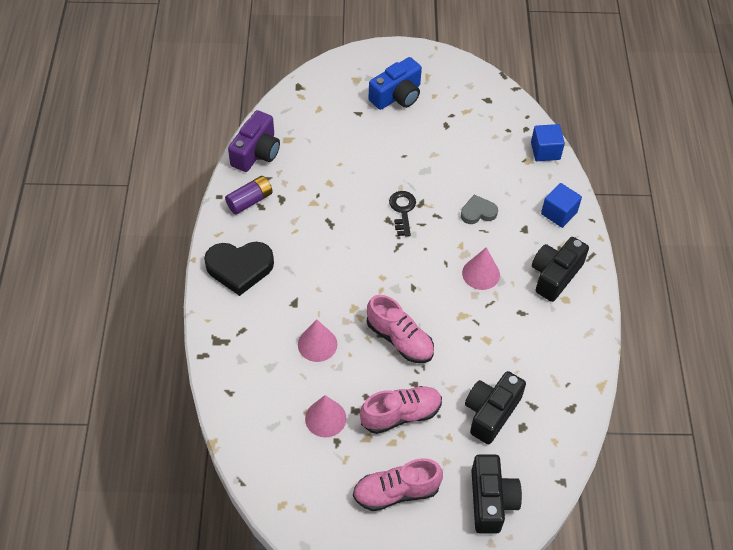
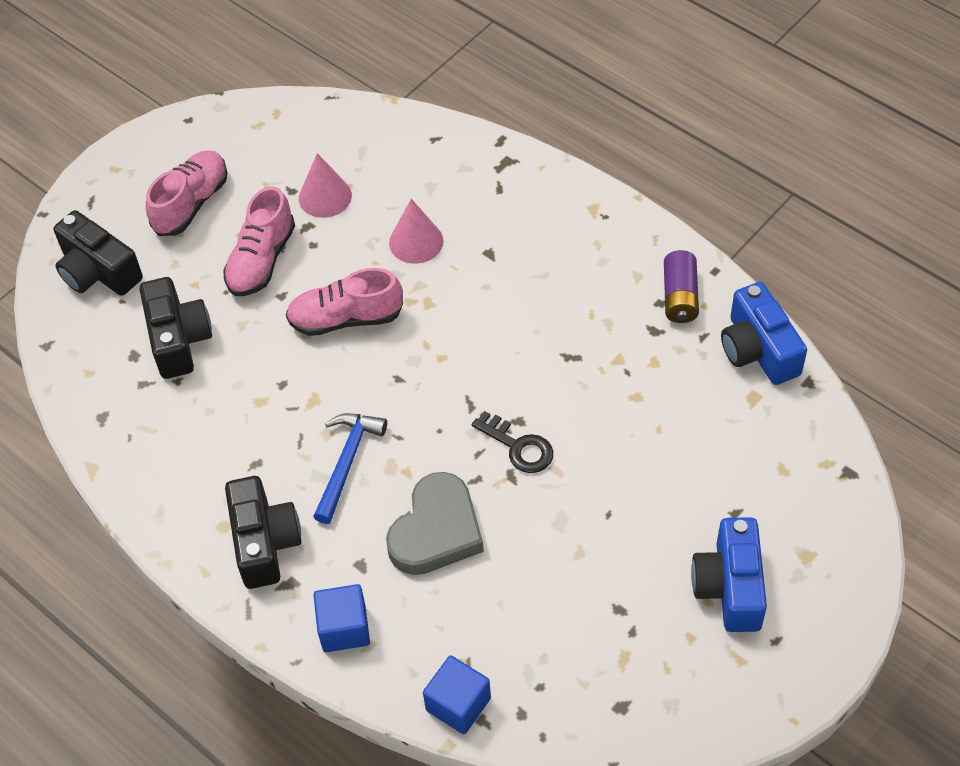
camera: 135 degrees right, 0 degrees up
black heart [204,242,274,296] -> none
purple camera [228,110,280,172] -> blue camera [721,282,807,385]
grey heart [461,195,498,224] -> grey heart [386,472,484,575], size x1.75
pink cone [462,247,500,290] -> blue hammer [313,413,387,524]

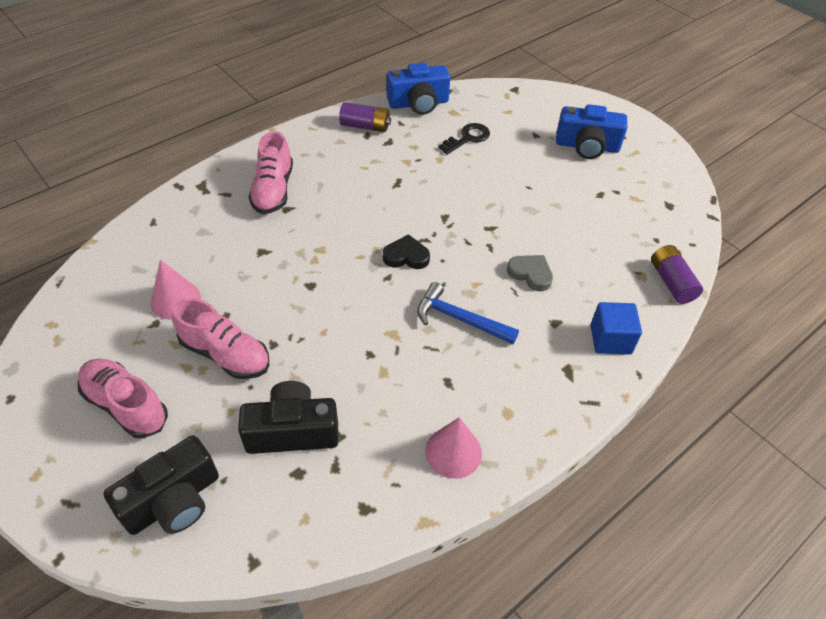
camera: 85 degrees left, 5 degrees down
black camera [225,476,301,589] -> none
pink shoe [286,268,403,336] -> pink shoe moved to [249,131,293,214]
grey heart [386,472,484,575] -> grey heart [507,255,553,291], size x0.57
pink cone [389,199,443,264] -> pink cone moved to [426,417,482,479]
blue cube [423,655,491,734] -> purple battery [651,245,703,304]
black key [472,411,553,473] -> black key moved to [438,123,490,155]
none -> black heart [383,234,430,269]

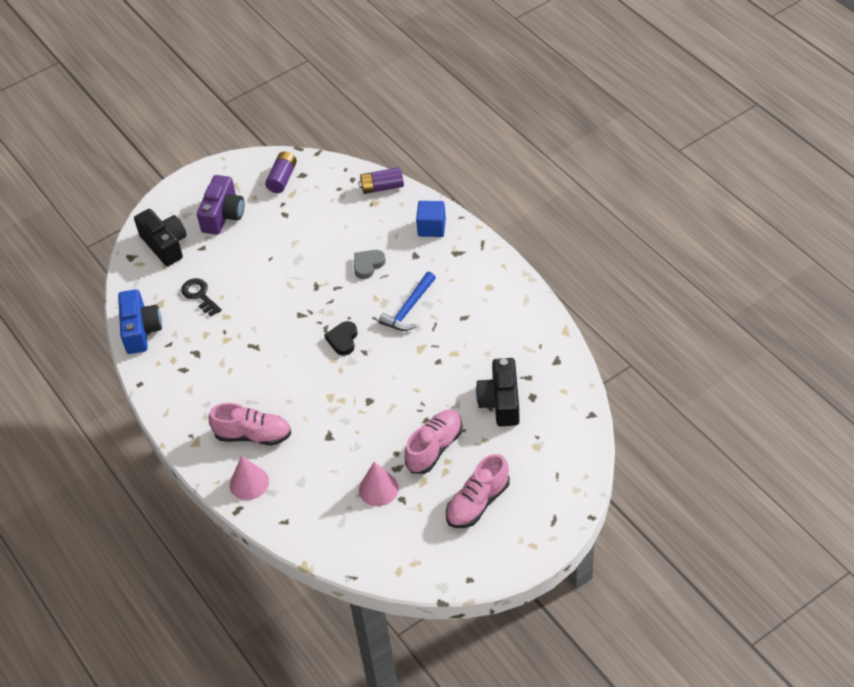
camera: 80 degrees left, 0 degrees up
black camera [104,435,219,535] -> black camera moved to [134,209,187,266]
purple battery [339,102,391,132] -> purple battery moved to [265,151,297,193]
pink cone [426,417,482,479] -> pink cone moved to [230,456,269,500]
blue camera [556,104,627,159] -> purple camera [197,175,244,235]

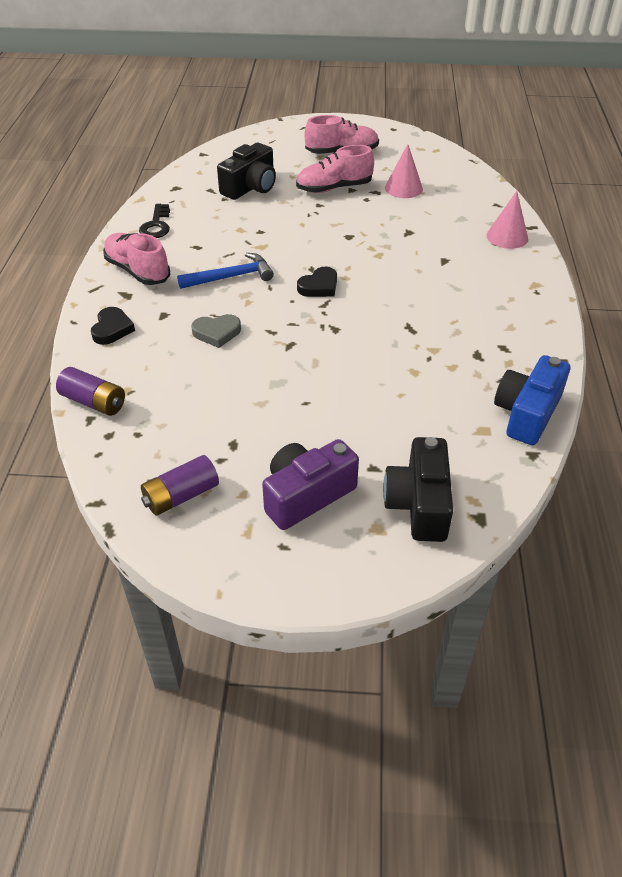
camera: 145 degrees left, 5 degrees down
black key [181,278,222,316] -> black key moved to [139,204,170,238]
pink shoe [209,403,291,446] -> pink shoe moved to [103,233,170,285]
blue cube [416,201,446,237] -> black heart [91,307,135,345]

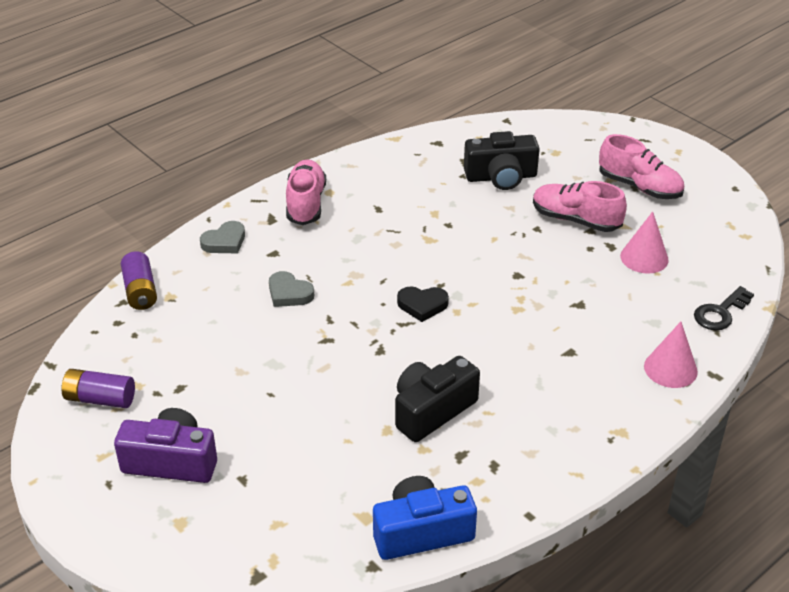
camera: 45 degrees right, 5 degrees down
black heart [91,307,135,345] -> grey heart [200,221,245,253]
black key [139,204,170,238] -> black key moved to [694,286,754,331]
blue hammer [177,253,274,289] -> none
black camera [383,437,453,542] -> black camera moved to [395,356,480,442]

